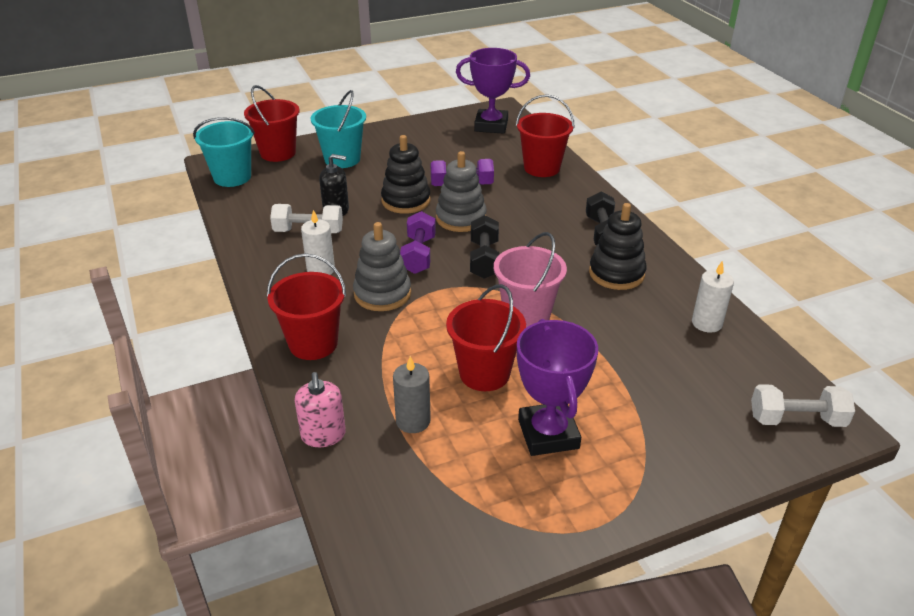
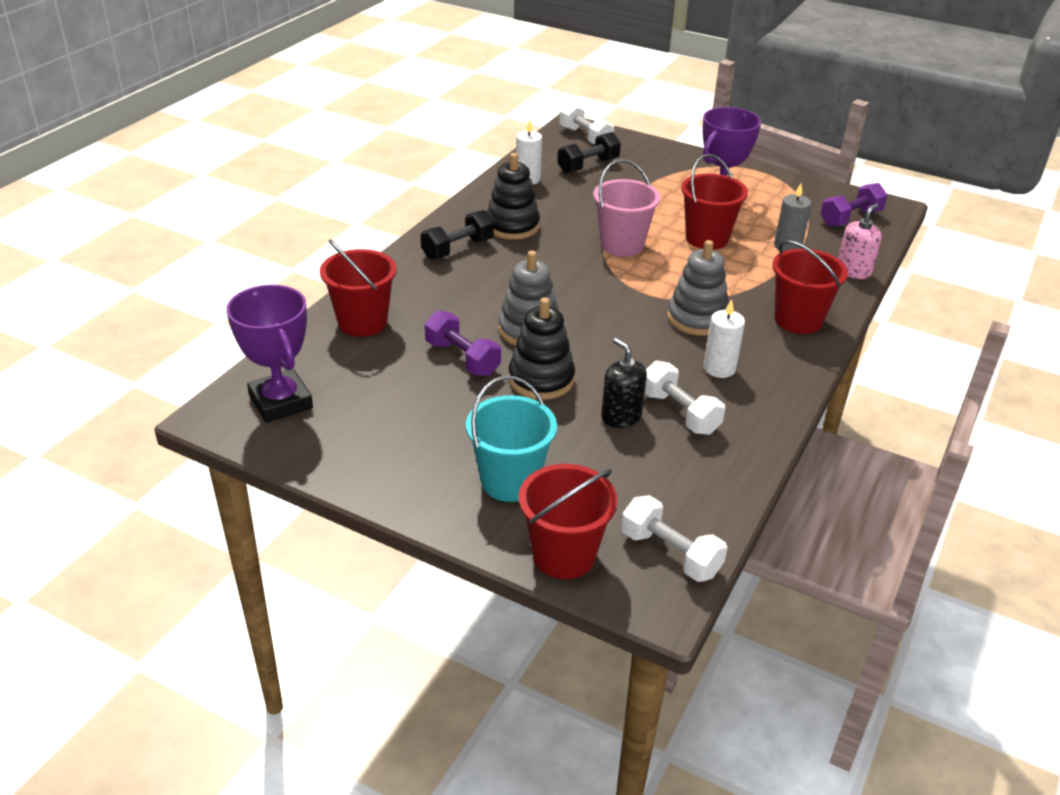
camera: 130 degrees left, 0 degrees up
turquoise bucket [193,117,255,187] -> white dumbbell [621,495,728,582]
purple dumbbell [400,211,436,274] -> purple dumbbell moved to [820,183,887,227]
black dumbbell [470,215,500,279] -> black dumbbell moved to [557,132,621,173]

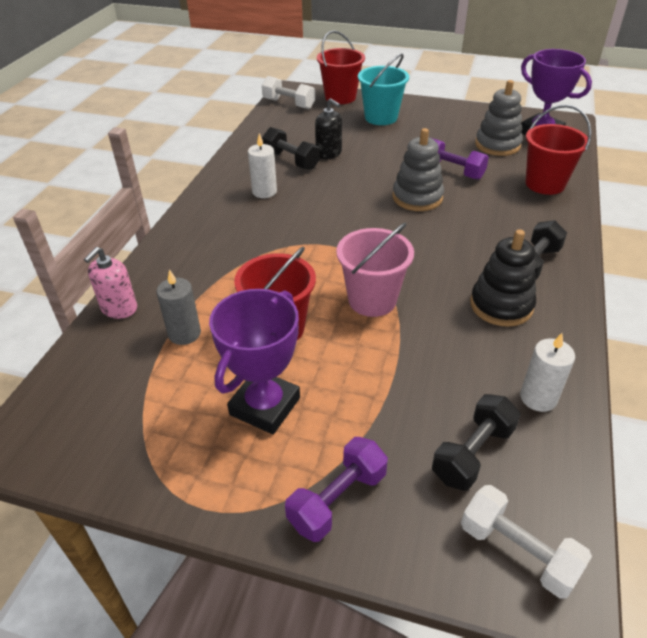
camera: 170 degrees right, 5 degrees up
black stacking toy [509,297,575,400] -> none
white dumbbell [645,361,725,435] -> black dumbbell [262,127,320,170]
grey stacking toy [667,240,729,336] -> grey stacking toy moved to [475,80,523,156]
red bucket [772,240,848,334] -> none
purple dumbbell [820,183,887,227] -> purple dumbbell moved to [285,437,388,542]

